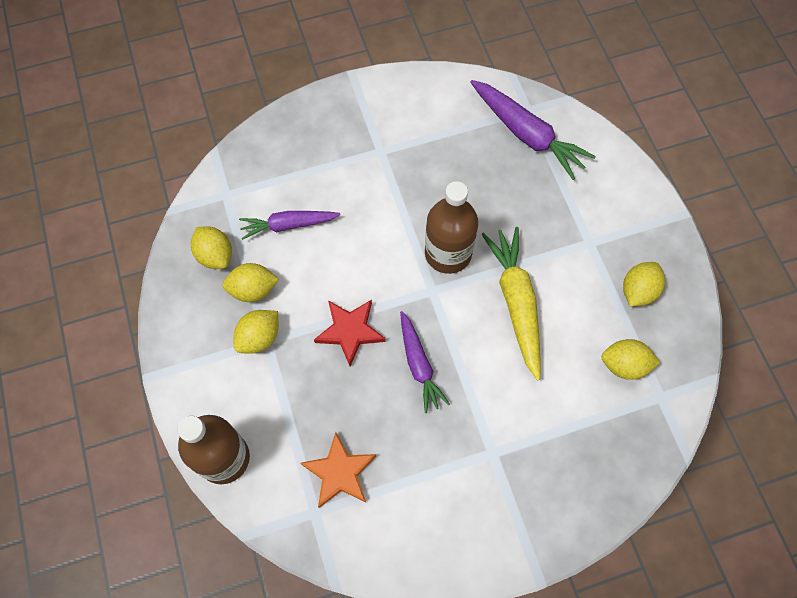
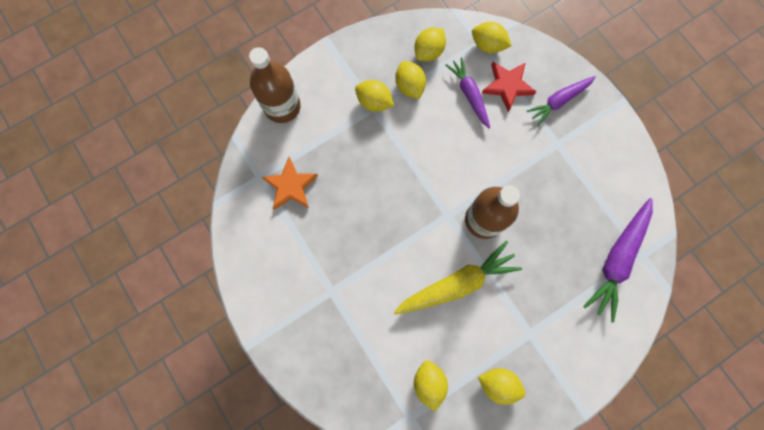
camera: 75 degrees right, 10 degrees up
red star [314,300,386,366] -> red star moved to [482,62,536,112]
purple carrot [400,311,450,413] -> purple carrot moved to [527,76,596,126]
none -> yellow lemon [472,22,511,53]

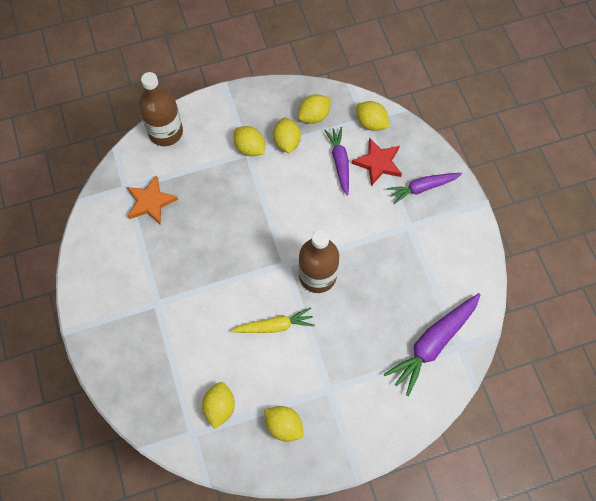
camera: 15 degrees right, 10 degrees down
yellow carrot [394,241,522,315] -> yellow carrot [231,307,315,333], size x0.65

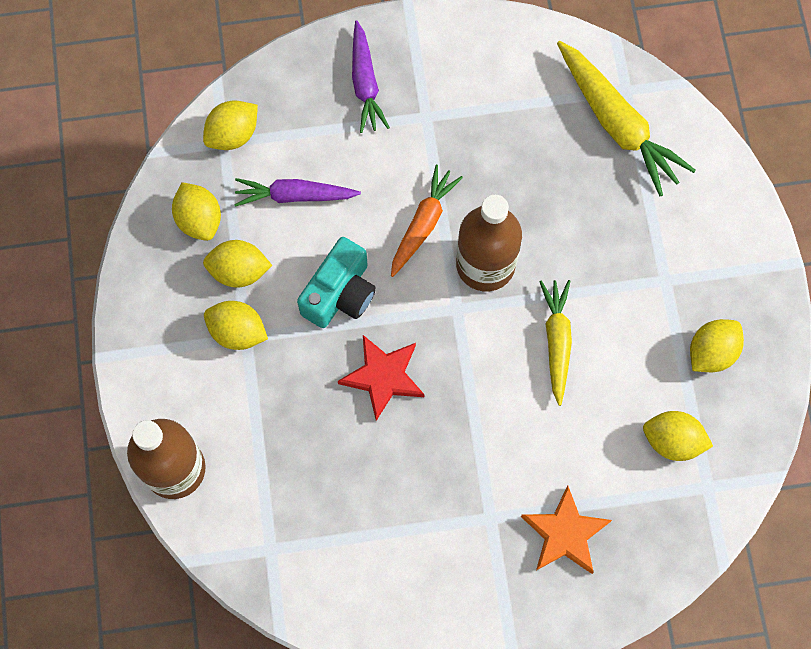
camera: 80 degrees left, 5 degrees up
orange star [127,176,178,225] -> orange star moved to [521,485,612,574]
yellow lemon [234,126,265,156] -> yellow lemon turned 60 degrees clockwise [204,301,268,350]
red star [352,138,402,186] -> red star moved to [338,335,425,421]
purple carrot [384,293,480,396] -> yellow carrot [557,41,696,196]
none -> turquoise camera [297,237,376,328]
none -> orange carrot [391,165,463,277]

